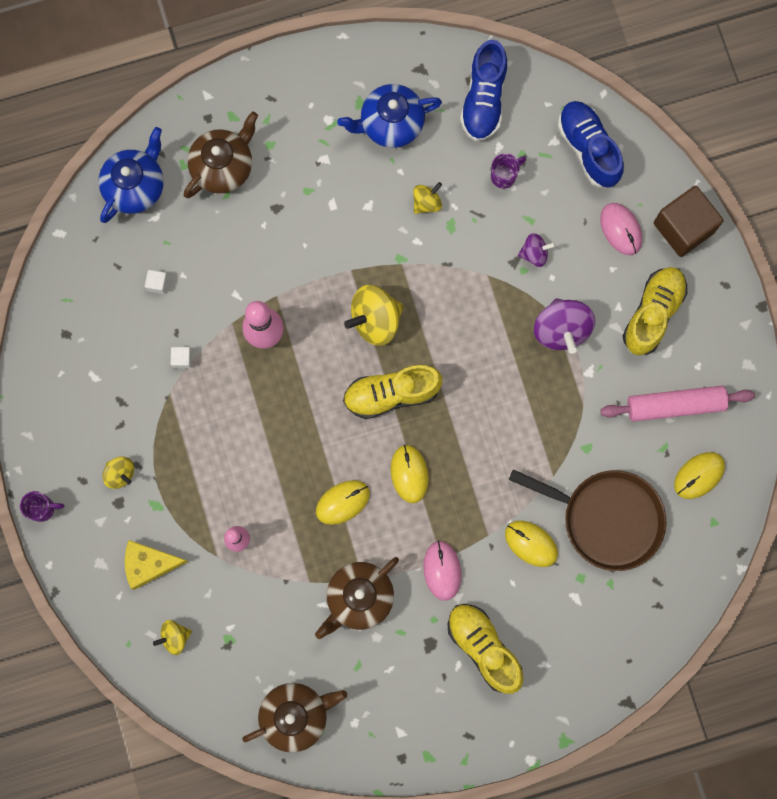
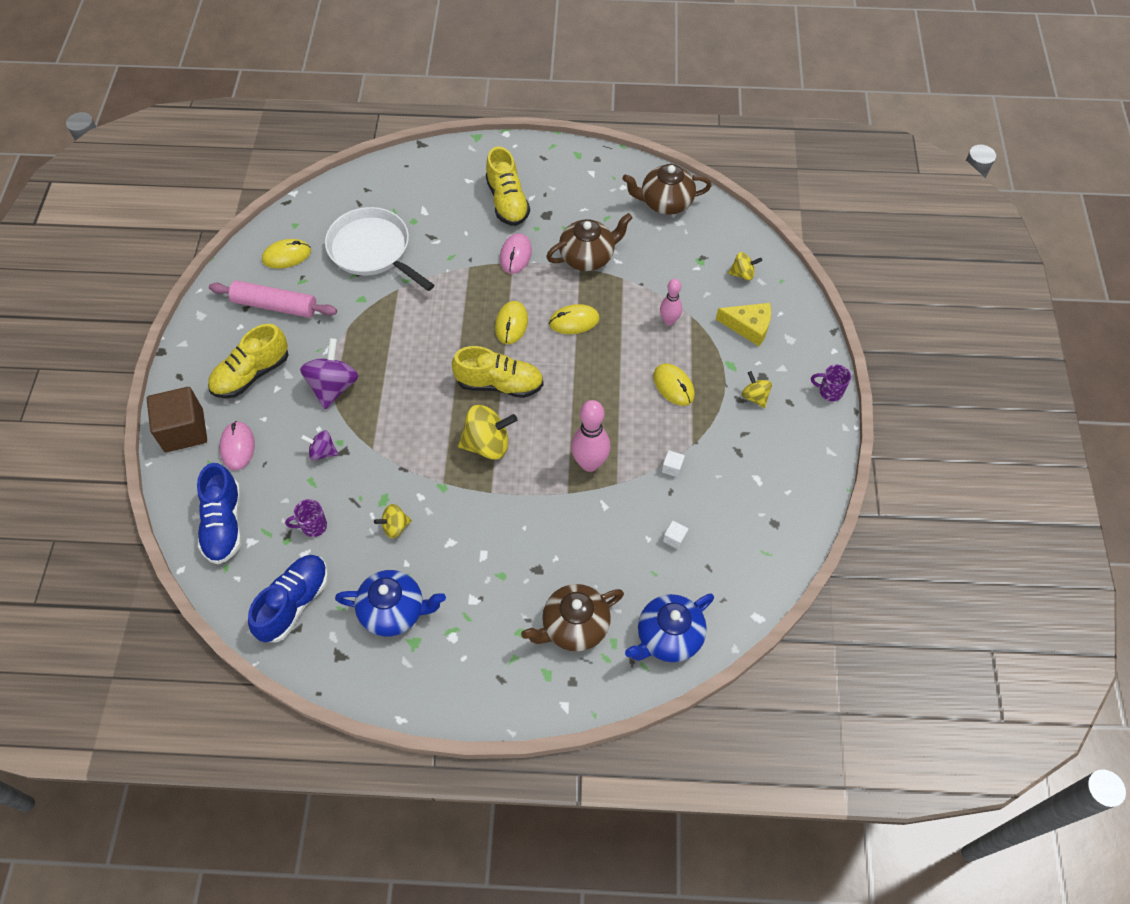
camera: 160 degrees left, 20 degrees down
yellow mouse [505,521,558,567] -> yellow mouse moved to [653,364,695,406]
brown pan [509,469,667,571] -> white pan [325,207,434,291]

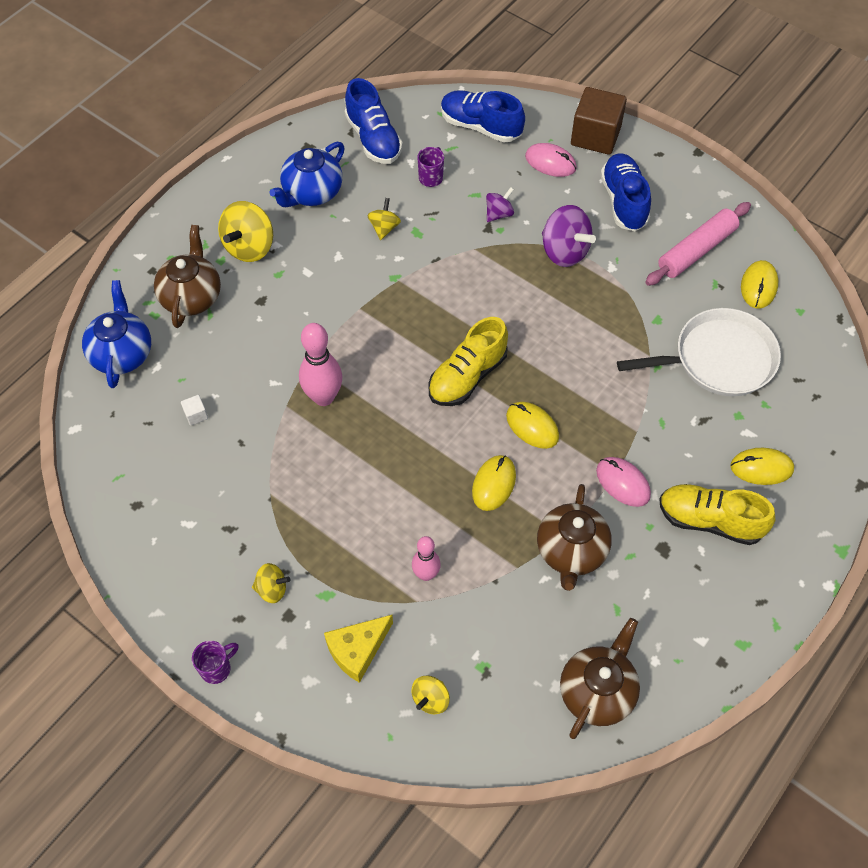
camera: 125 degrees right, 0 degrees up
yellow shoe [208,324,288,398] -> blue shoe [600,153,651,231]
yellow spinning top [458,405,517,459] -> yellow spinning top moved to [218,201,273,262]
yellow mouse [653,364,695,406] -> yellow mouse moved to [730,448,794,485]
white cube [662,450,685,477] -> none

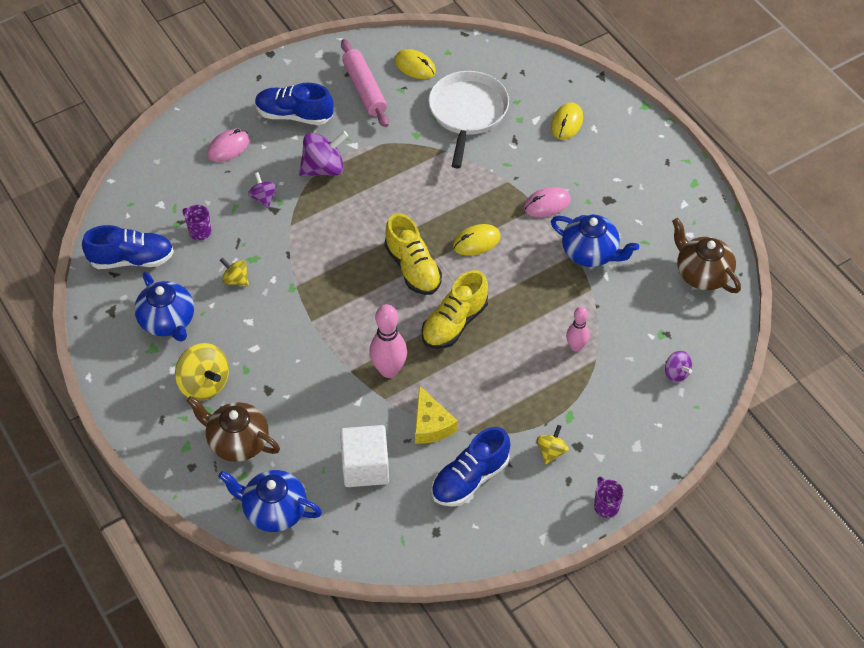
camera: 70 degrees left, 5 degrees down
white cube [181,395,208,426] -> white cube [340,425,389,487], size x2.49
yellow cheese [324,615,393,683] -> yellow cheese moved to [415,385,458,444]
yellow spinning top [411,675,450,714] -> purple spinning top [665,351,692,382]
blue shoe [441,90,525,143] -> blue shoe moved to [431,427,510,507]
yellow mouse [472,455,516,511] -> none
brown teapot [537,484,612,591] -> blue teapot [551,214,639,267]
brown cube [571,87,627,155] -> none
yellow shoe [659,484,775,545] -> yellow shoe moved to [422,270,488,349]

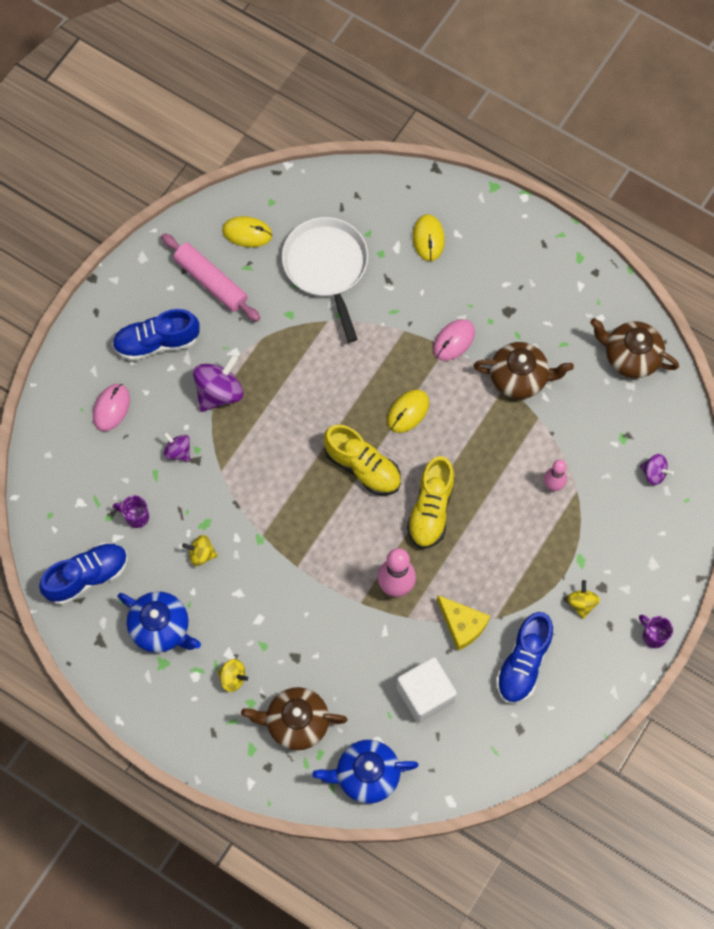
camera: 25 degrees left, 15 degrees up
yellow spinning top [175,343,229,401] -> yellow spinning top [217,659,248,692], size x0.56
blue teapot [551,214,639,267] -> brown teapot [474,342,574,399]

